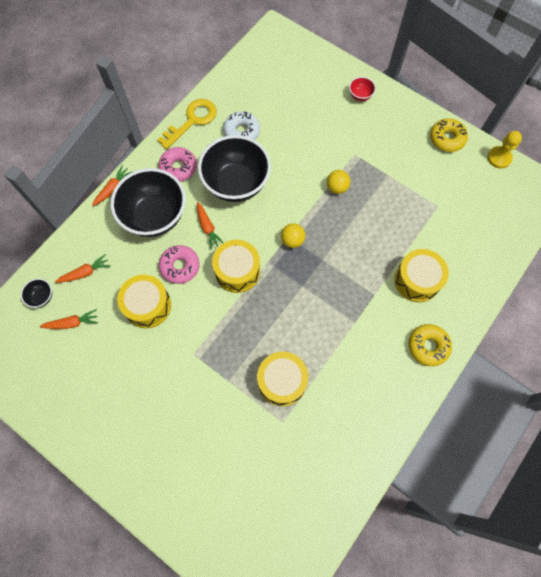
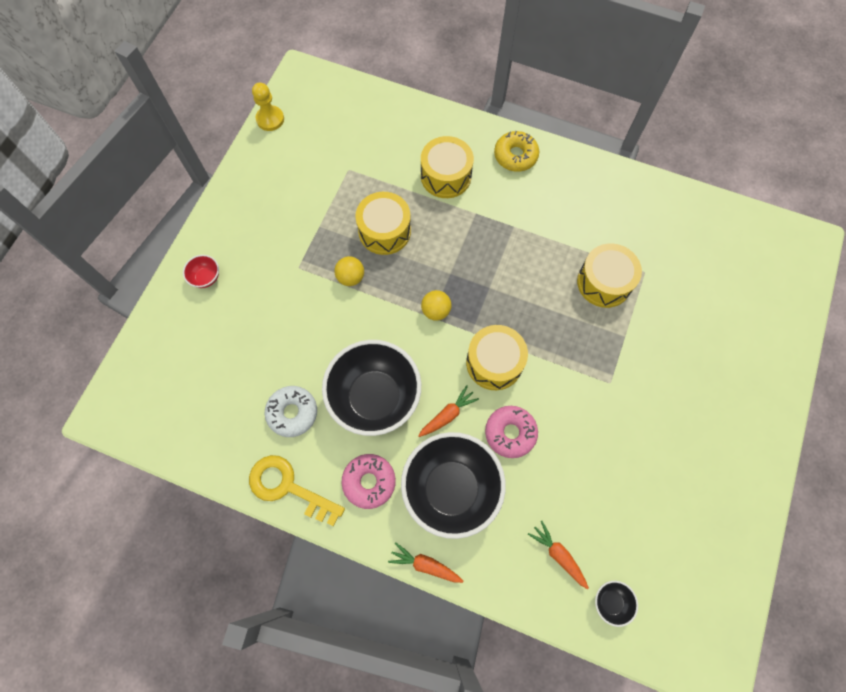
camera: 105 degrees left, 0 degrees up
orange carrot [40,309,98,329] -> none
yellow drum [117,275,171,328] -> yellow drum moved to [355,192,411,255]
yellow donut [430,118,468,152] -> none

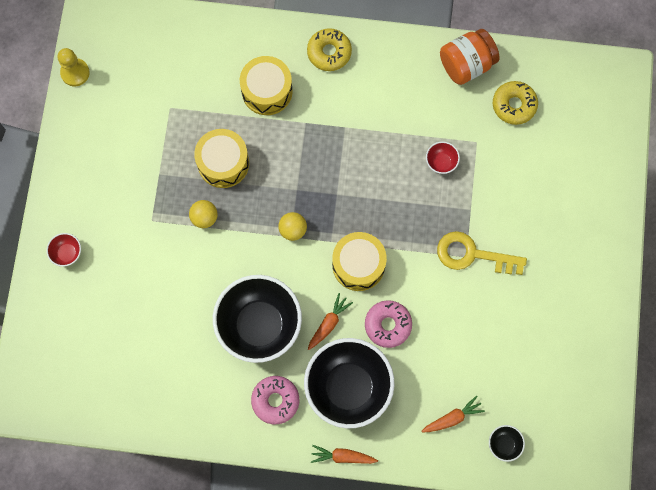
camera: 15 degrees left, 5 degrees up
yellow key [249,455,345,526] -> yellow key moved to [437,231,527,275]
white donut [265,386,317,437] -> none
orange carrot [528,521,589,589] -> orange carrot turned 120 degrees clockwise [421,396,485,432]
yellow drum [577,244,642,308] -> red bowl [426,141,460,174]
none -> orange jar [440,29,500,85]
none -> yellow donut [493,81,538,125]

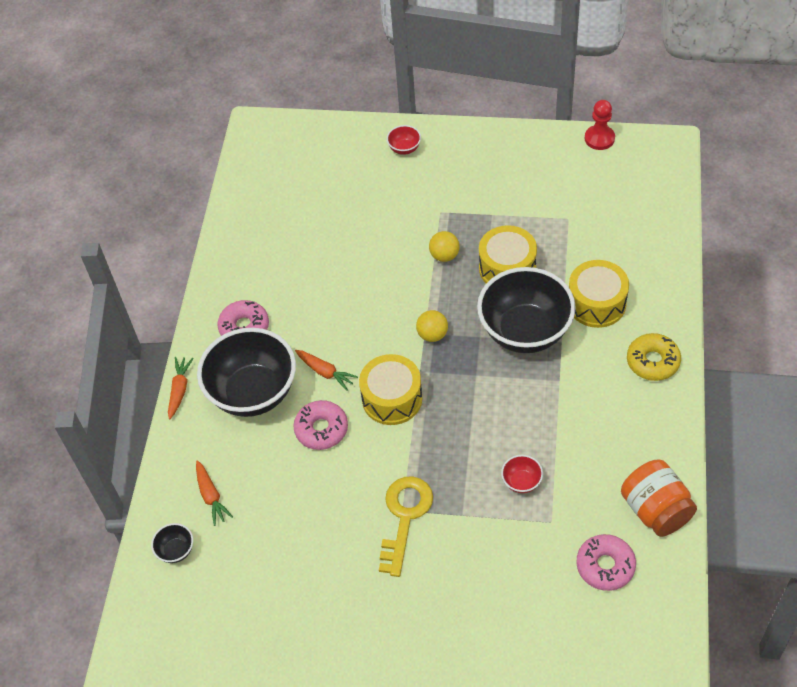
camera: 95 degrees right, 20 degrees down
yellow pawn [58,48,90,86] -> red pawn [585,100,615,150]
black bowl [213,275,302,363] -> black bowl moved to [477,267,576,353]
yellow donut [493,81,538,125] -> pink donut [576,534,636,591]

